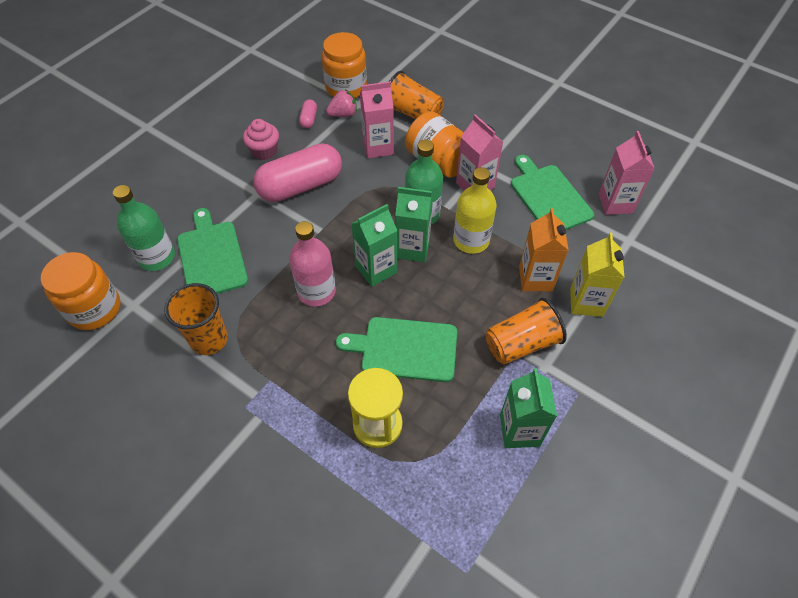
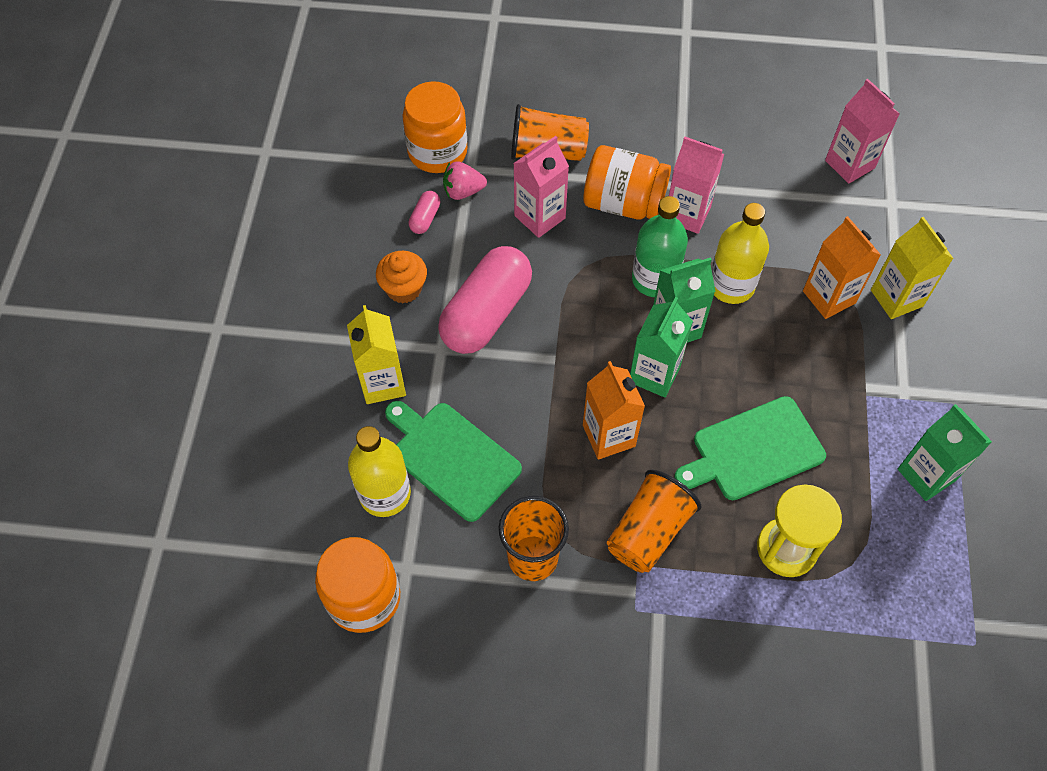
camera: 30 degrees left, 5 degrees up
green bottle [113,185,175,271] -> yellow bottle [348,426,411,517]
pink cupcake [243,119,279,160] -> orange cupcake [376,251,427,304]
pink bottle [289,221,336,306] -> orange carton [583,361,645,460]
pink capsule [299,99,317,128] -> pink capsule turned 45 degrees clockwise [409,191,441,234]
pink strawberry [326,90,357,117] -> pink strawberry turned 135 degrees counterclockwise [443,161,487,200]
orange cup [485,298,567,365] -> orange cup moved to [607,470,702,573]
green cutting board [511,155,594,230] -> none
none -> yellow carton [347,305,406,404]

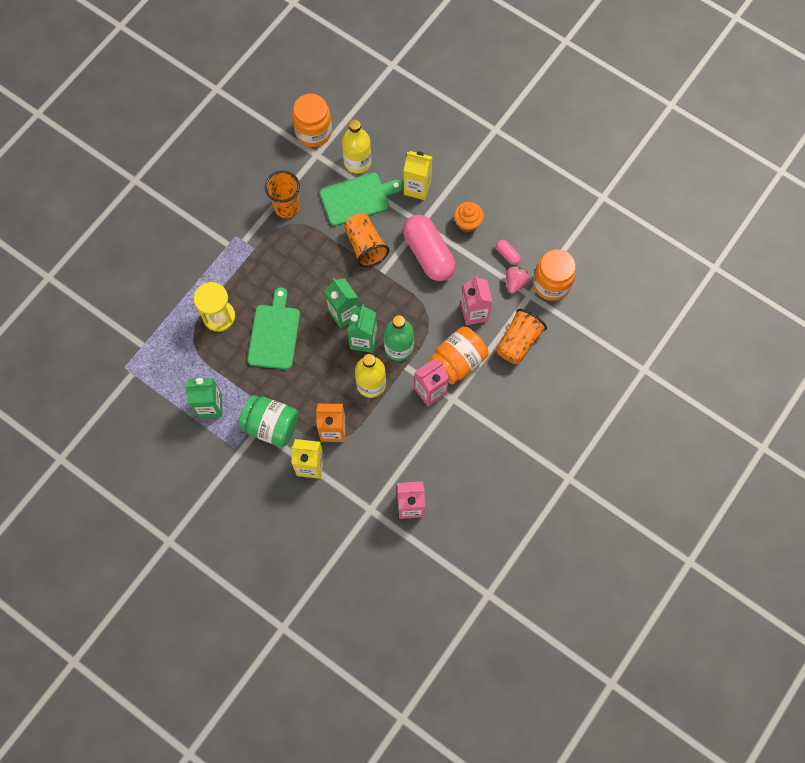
camera: 120 degrees right, 10 degrees up
orange carton [583,361,645,460] -> none
orange cup [607,470,702,573] -> orange cup moved to [344,213,389,267]
none -> green jar [239,395,299,447]

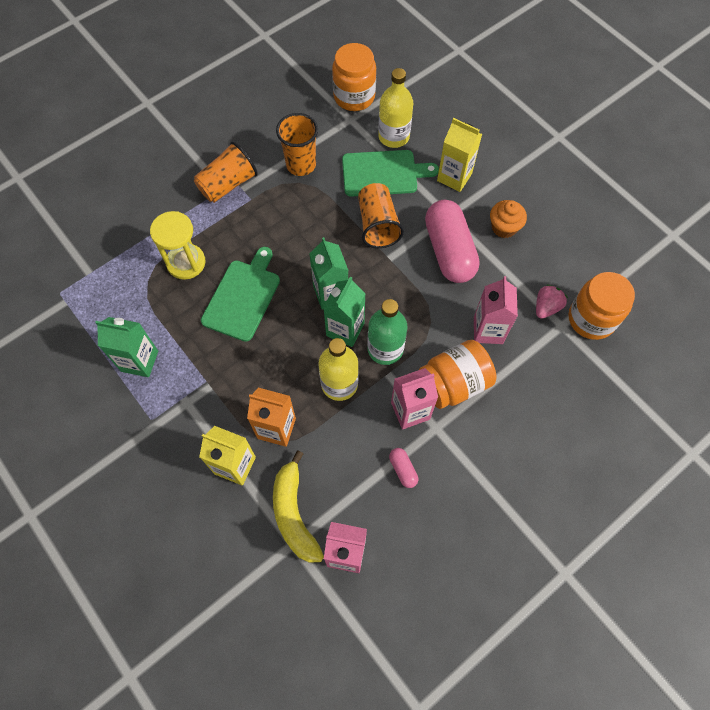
camera: 15 degrees right, 5 degrees down
green jar [239,395,299,447] -> none
pink capsule [496,240,521,265] -> pink capsule moved to [389,448,418,488]
orange cup [496,309,547,364] -> orange cup moved to [194,142,258,203]
none -> yellow banana [273,450,324,563]

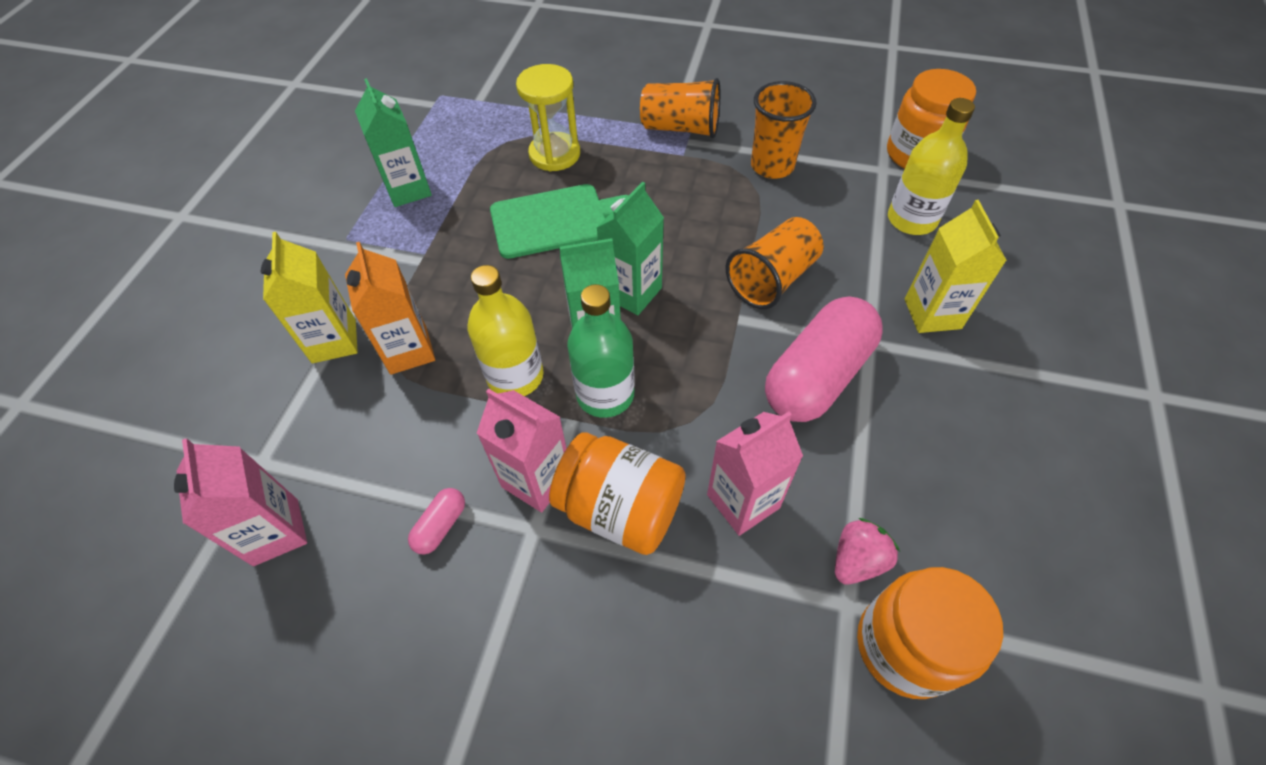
camera: 55 degrees right, 10 degrees down
yellow banana [273,450,324,563] -> none
green cutting board [342,150,439,197] -> none
orange cupcake [490,200,527,238] -> none
pink strawberry [536,284,568,319] -> pink strawberry turned 45 degrees counterclockwise [835,518,900,585]

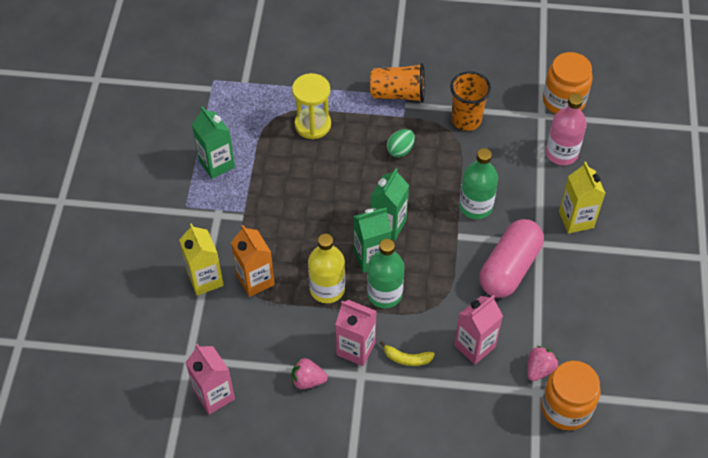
camera: 10 degrees left, 0 degrees up
pink capsule [408,488,465,554] -> pink strawberry [292,358,328,389]
green cutting board [490,184,629,259] -> none
orange jar [549,432,686,555] -> yellow banana [380,341,435,366]
orange cup [726,217,824,309] -> green bottle [459,148,498,219]
yellow bottle [888,98,975,235] -> pink bottle [546,94,587,165]
none -> green egg [386,129,415,157]

